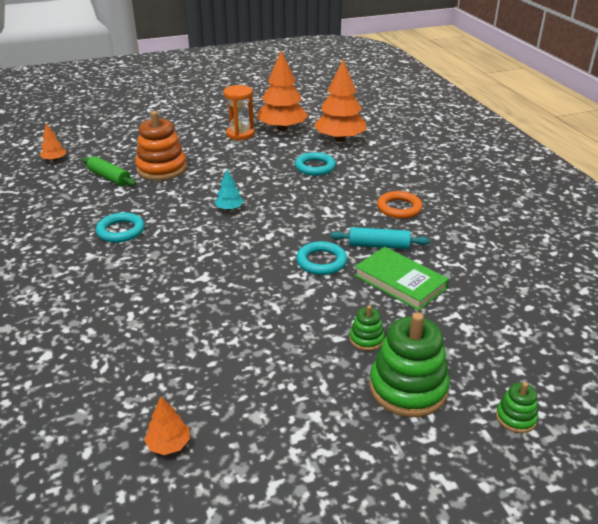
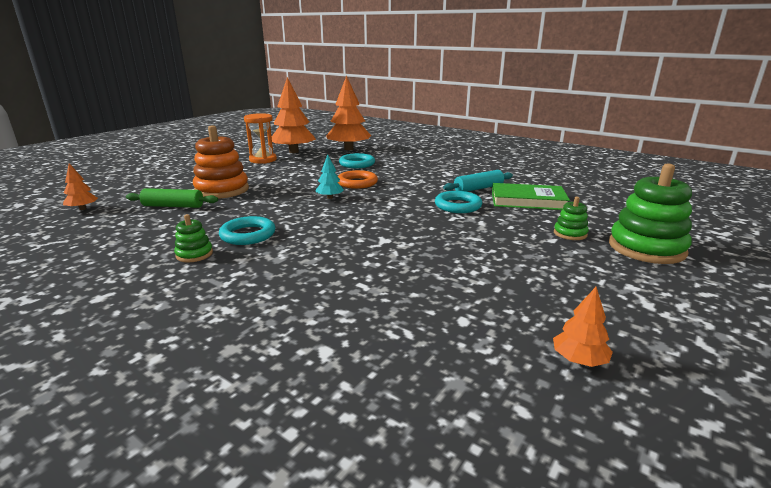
camera: 35 degrees left, 10 degrees down
orange ring [377,191,423,219] -> orange ring moved to [337,170,378,189]
green stacking toy [496,382,538,433] -> green stacking toy moved to [174,214,213,262]

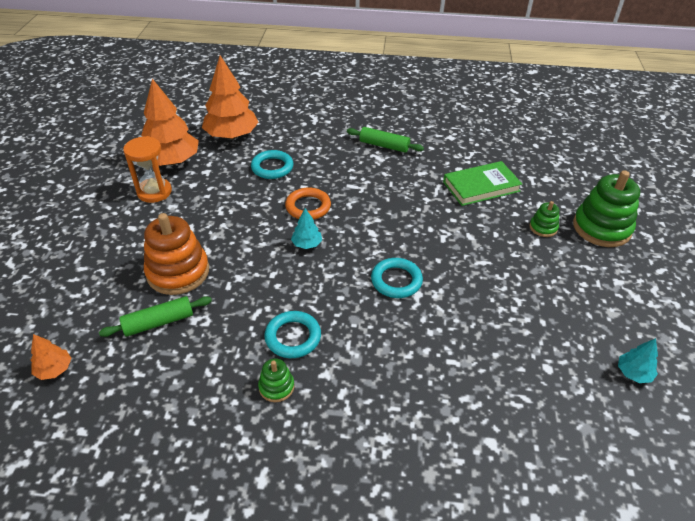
camera: 30 degrees left, 20 degrees up
turquoise ring [435,191,482,213] -> turquoise ring moved to [371,258,423,298]
turquoise rolling pin [443,170,513,192] -> none
orange tree [553,287,613,367] -> turquoise tree [618,338,658,383]
none -> green rolling pin [347,127,424,153]

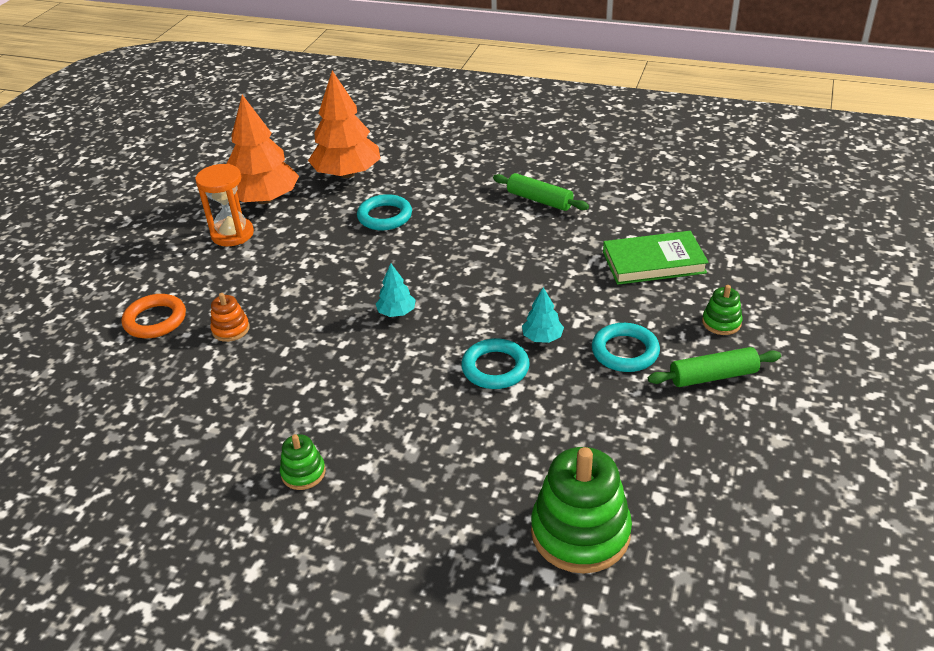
camera: 15 degrees right, 5 degrees down
orange tree [31,334,71,380] -> none
green rolling pin [99,296,212,337] -> green rolling pin moved to [648,347,781,387]
orange stacking toy [144,213,209,295] -> orange stacking toy [210,293,250,342], size x0.49
turquoise ring [264,311,321,358] -> turquoise ring moved to [592,323,660,372]
orange ring [285,188,331,219] -> orange ring moved to [122,294,186,338]
green stacking toy [573,170,640,247] -> green stacking toy moved to [531,447,632,574]
turquoise tree [618,338,658,383] -> turquoise tree moved to [522,287,564,343]

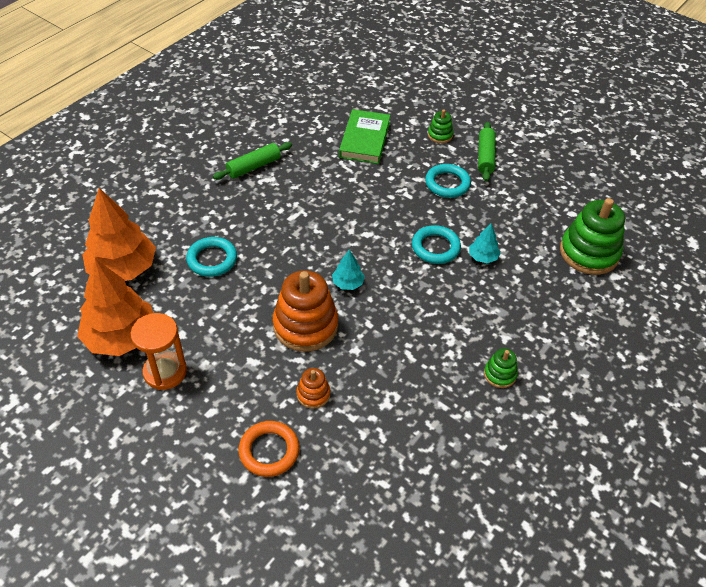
camera: 75 degrees left, 10 degrees up
turquoise tree [522,287,564,343] -> turquoise tree moved to [469,224,500,263]
none -> orange stacking toy [273,271,338,352]

